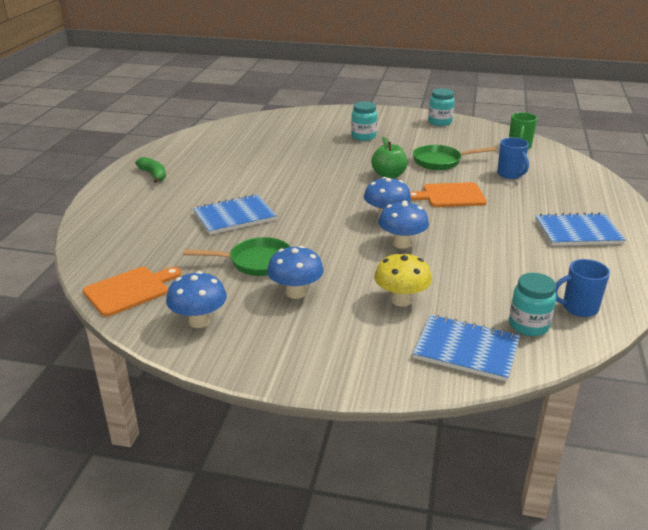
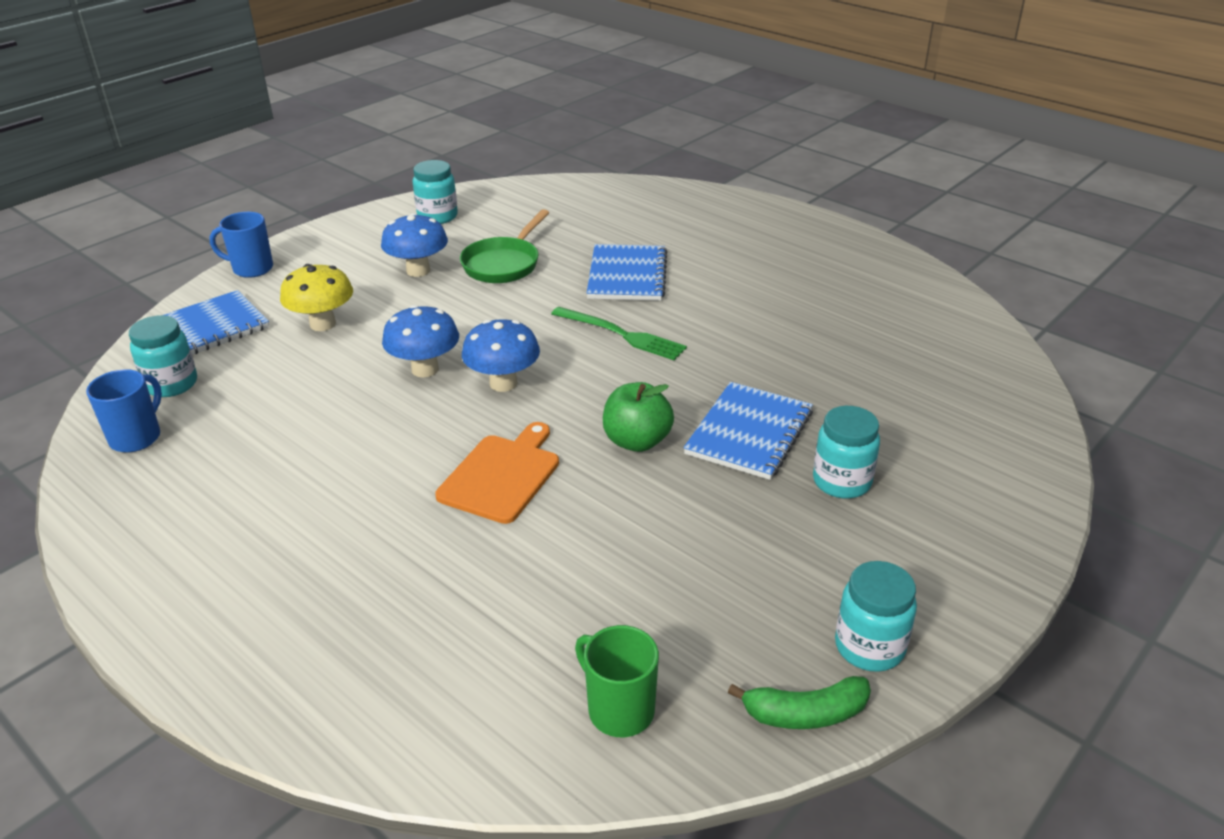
camera: 120 degrees right, 5 degrees up
orange cutting board [83,267,181,317] -> none
green banana [135,157,166,183] -> green banana moved to [728,676,871,729]
blue mushroom [166,271,227,328] -> turquoise jar [413,160,458,224]
green pan [413,145,496,170] -> none
blue mug [497,137,529,179] -> blue mug moved to [209,212,273,278]
blue notebook [535,212,626,246] -> blue notebook moved to [683,382,813,480]
none -> green fork [551,307,687,360]

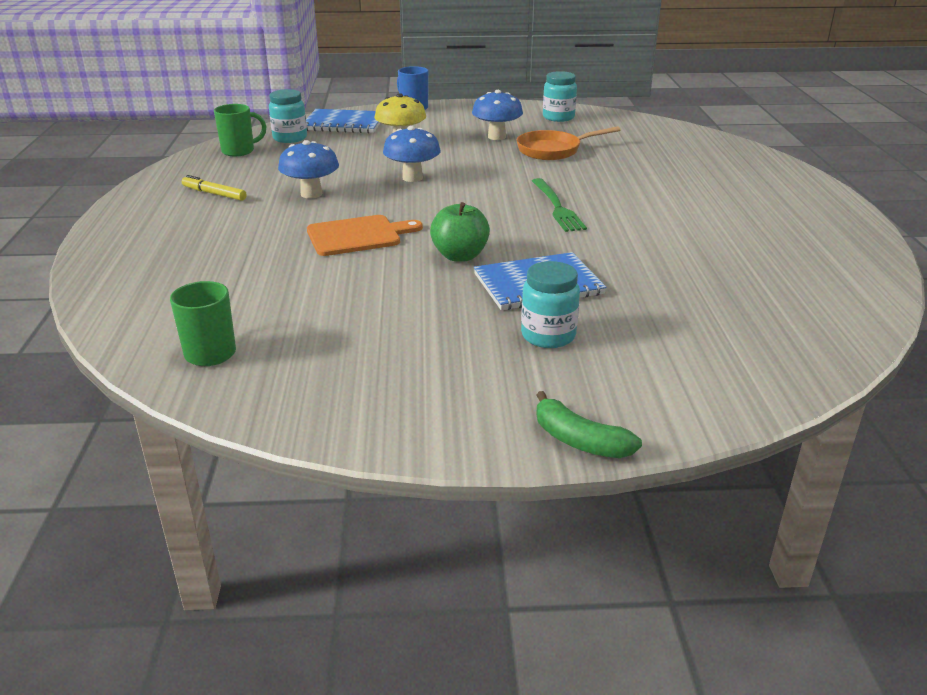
camera: 45 degrees right, 5 degrees down
blue mug [86,369,162,453] -> green mug [214,104,266,156]
green pan [460,209,549,283] -> orange pan [516,126,620,160]
blue mushroom [462,319,540,392] -> blue mushroom moved to [278,140,339,198]
blue notebook [587,244,667,301] -> none
green banana [728,676,871,729] -> green banana moved to [536,391,642,458]
turquoise jar [835,561,917,672] -> none
none -> yellow marker [182,175,247,201]

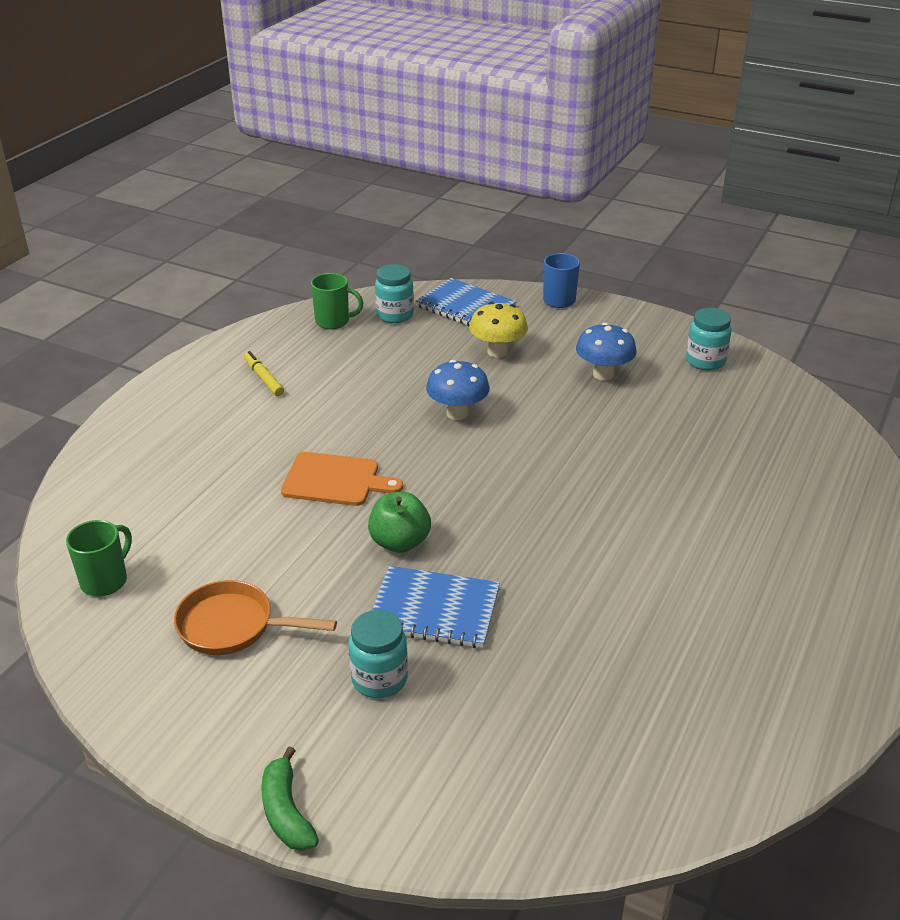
camera: 30 degrees right, 5 degrees up
blue mushroom [278,140,339,198] -> none
orange pan [516,126,620,160] -> orange pan moved to [174,580,337,655]
green fork [532,178,587,232] -> none

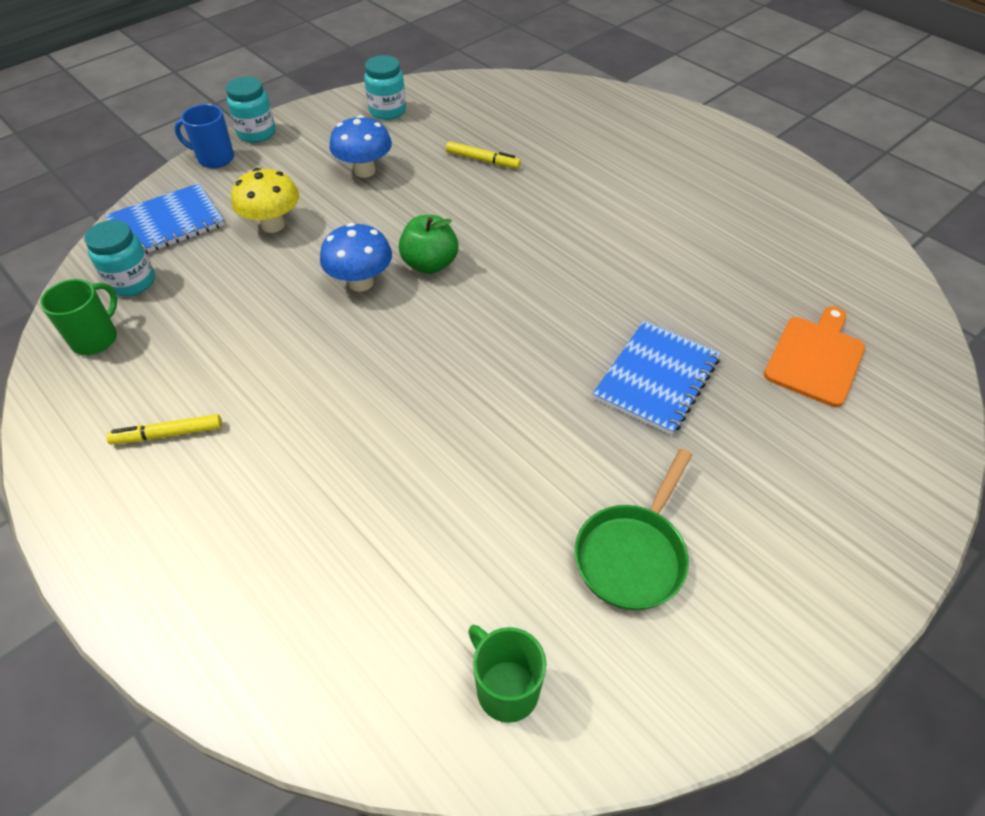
camera: 70 degrees left, 15 degrees up
orange pan [174,580,337,655] -> green pan [575,448,692,610]
green banana [261,746,319,851] -> none
orange cutting board [281,452,403,506] -> orange cutting board moved to [764,306,865,407]
turquoise jar [348,610,408,698] -> turquoise jar moved to [226,76,276,143]
green apple [368,492,431,553] -> green apple moved to [399,215,458,274]
none -> yellow marker [446,141,521,169]

